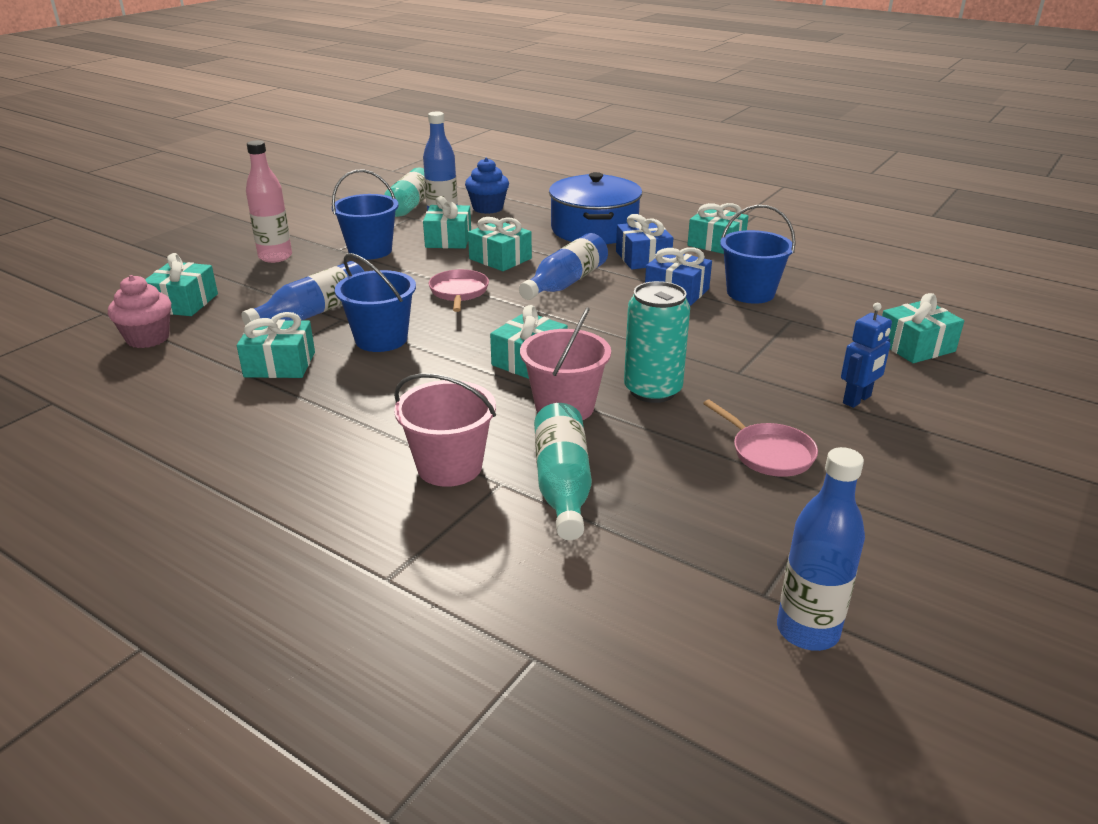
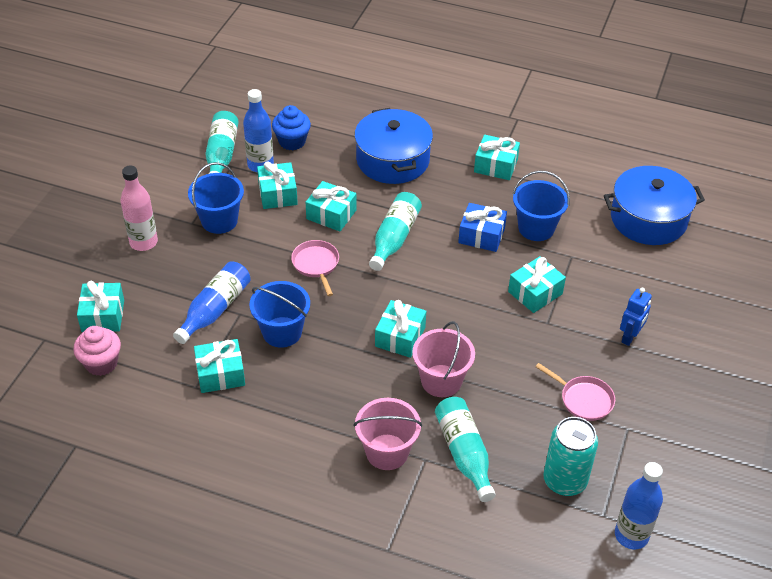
camera: 15 degrees left, 15 degrees up
blue bottle [519,233,608,300] -> turquoise bottle [369,192,422,271]
blue gift [616,214,673,269] -> none
turquoise can [624,281,690,403] -> turquoise can moved to [543,417,598,496]
turquoise gift [882,293,964,363] -> turquoise gift moved to [508,256,566,313]
none -> blue pot [604,166,705,245]

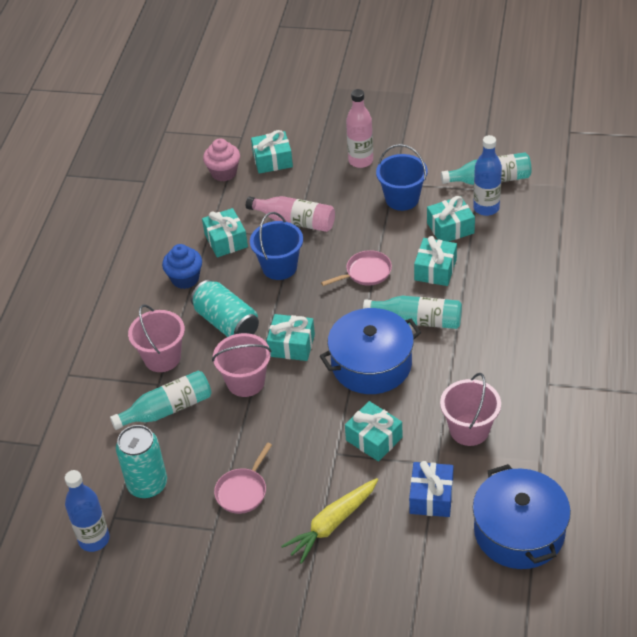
camera: 85 degrees right, 0 degrees up
blue bottle [173,262,251,344] -> pink bottle [246,196,335,232]
blue cupcake [272,105,311,150] -> blue cupcake moved to [162,244,202,289]
blue pot [354,108,433,184] -> blue pot moved to [320,308,421,394]
blue gift [458,203,507,252] -> blue gift moved to [409,461,453,517]
turquoise gift [474,135,520,180] -> none
blue bucket [512,171,570,241] -> pink bucket [440,373,501,446]
blue robot [620,288,652,346] -> yellow carrot [281,478,378,564]
none -> turquoise can [191,280,259,337]

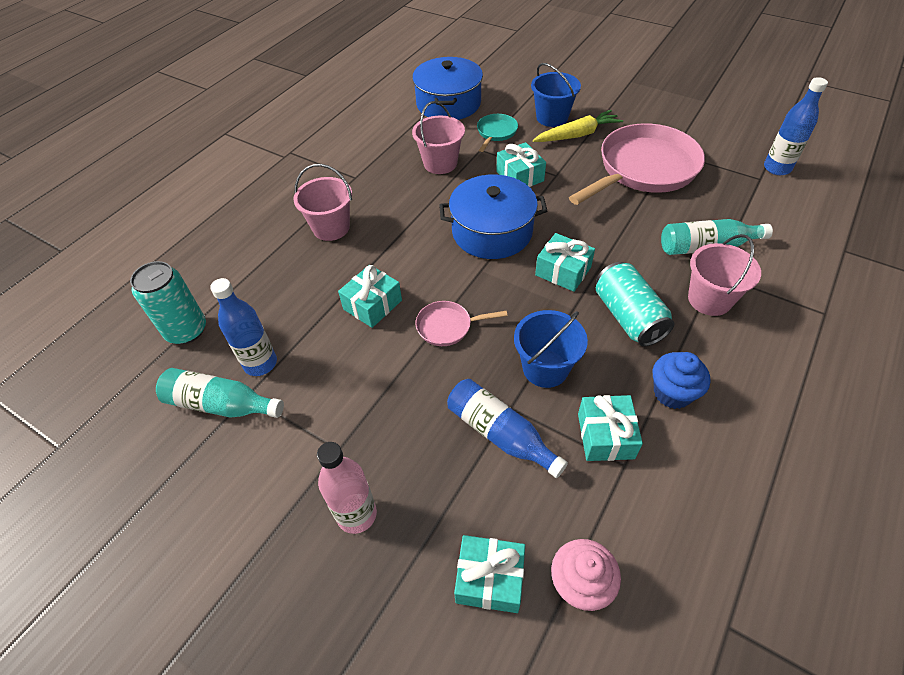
camera: 160 degrees left, 5 degrees up
turquoise can [116,425,167,498] -> turquoise can moved to [130,261,206,344]
pink bucket [212,333,272,397] -> pink bucket moved to [293,164,352,241]
pink pan [214,442,272,514] -> pink pan [569,123,705,205], size x2.24
pink bottle [246,196,335,232] -> blue bottle [447,379,568,478]
turquoise bottle [363,296,462,329] -> none
blue bucket [376,144,427,211] -> blue bucket moved to [531,63,581,127]
blue gift [409,461,453,517] -> turquoise pan [477,114,518,152]
turquoise gift [427,196,475,242] -> none

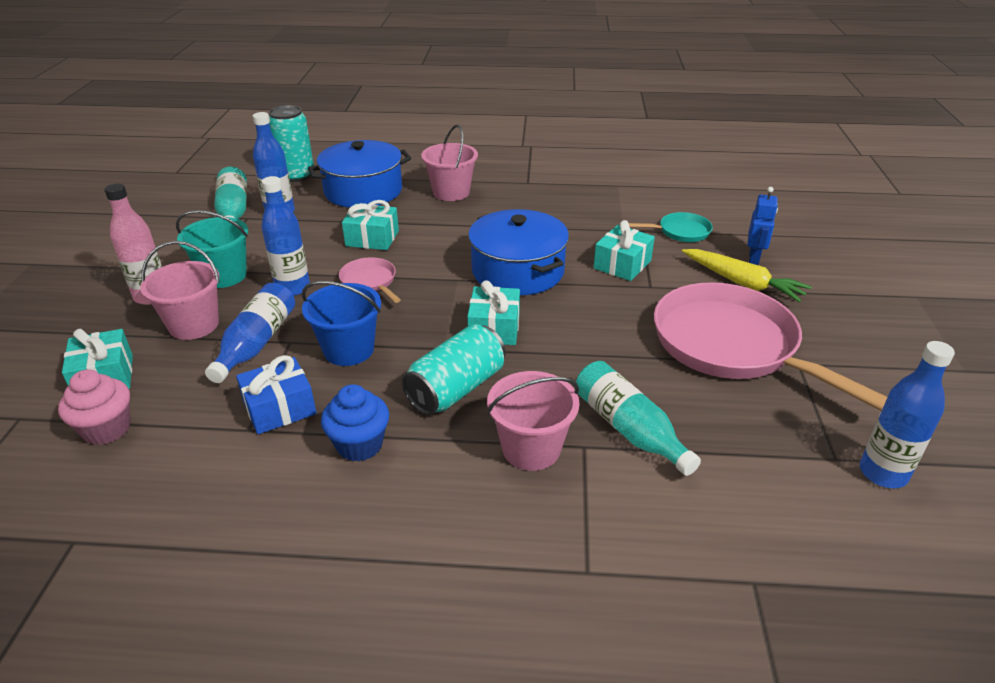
camera: 60 degrees right, 15 degrees down
blue pot [412,57,483,120] -> blue pot moved to [308,140,411,208]
pink bucket [412,101,465,174] -> pink bucket moved to [140,241,220,340]
blue bucket [531,63,581,127] -> blue robot [748,187,778,265]
pink pan [569,123,705,205] -> pink pan turned 150 degrees counterclockwise [654,282,887,411]
turquoise gift [578,395,643,461] -> blue gift [236,355,316,434]
none -> turquoise bucket [176,210,248,288]
none -> blue bottle [261,176,310,296]

